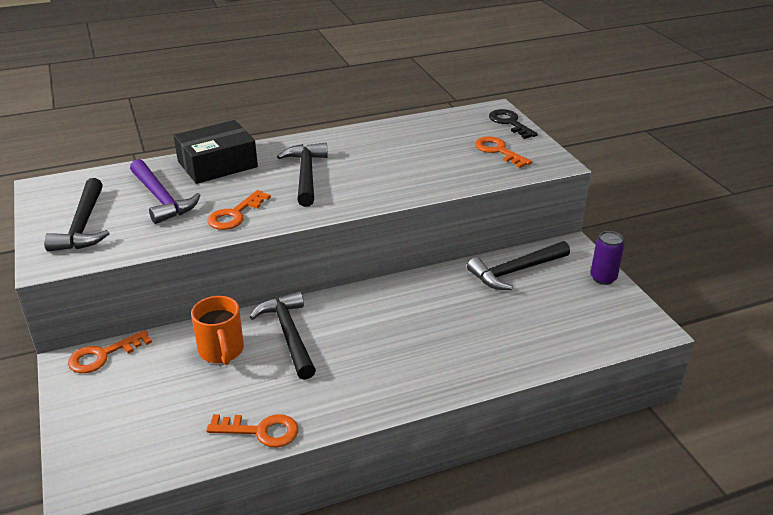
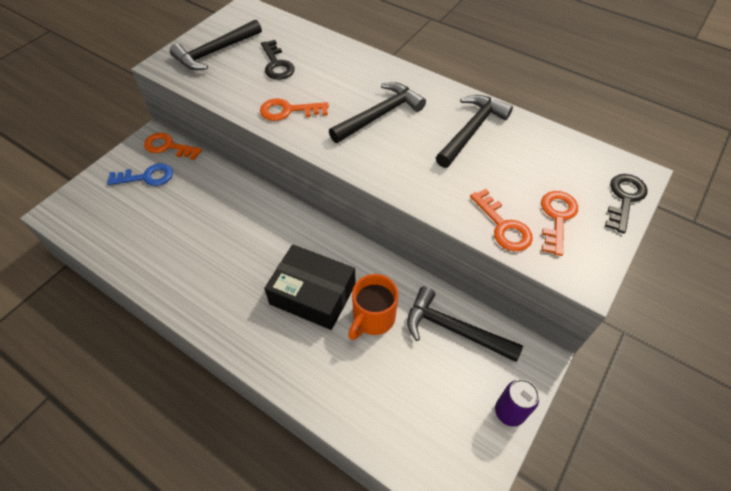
camera: 55 degrees right, 20 degrees up
purple hammer [130,159,200,224] -> black key [261,40,294,80]
black box [174,120,258,184] -> black box moved to [264,244,356,330]
orange mug [191,296,244,365] -> orange mug moved to [348,274,398,340]
orange key [206,414,298,447] -> orange key moved to [470,189,533,251]
black hammer [250,291,316,380] -> black hammer moved to [436,95,513,168]
none -> blue key [107,163,173,186]

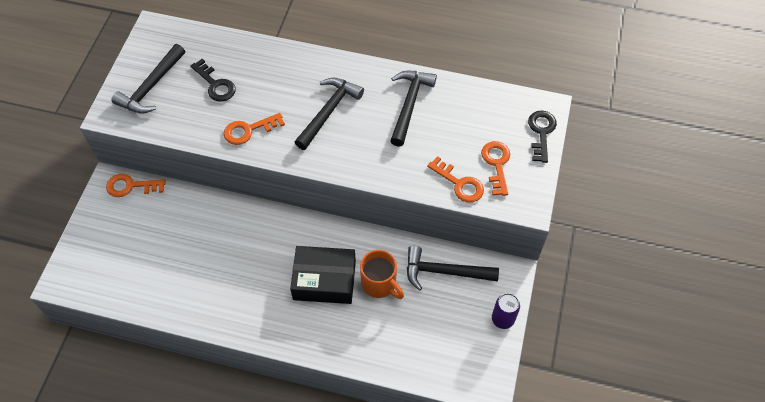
camera: 20 degrees left, 5 degrees up
blue key [107,163,173,186] -> none
orange mug [348,274,398,340] -> orange mug turned 60 degrees counterclockwise [360,250,404,299]

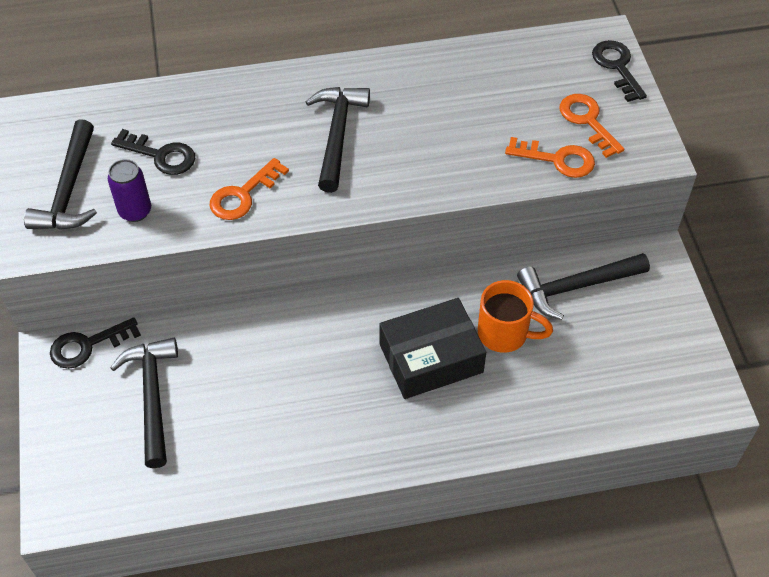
camera: 25 degrees left, 5 degrees down
orange key [106,174,166,197] -> black key [50,317,141,369]
black hammer [390,71,437,147] -> black hammer moved to [110,338,178,468]
purple can [492,293,520,329] -> purple can moved to [108,159,151,222]

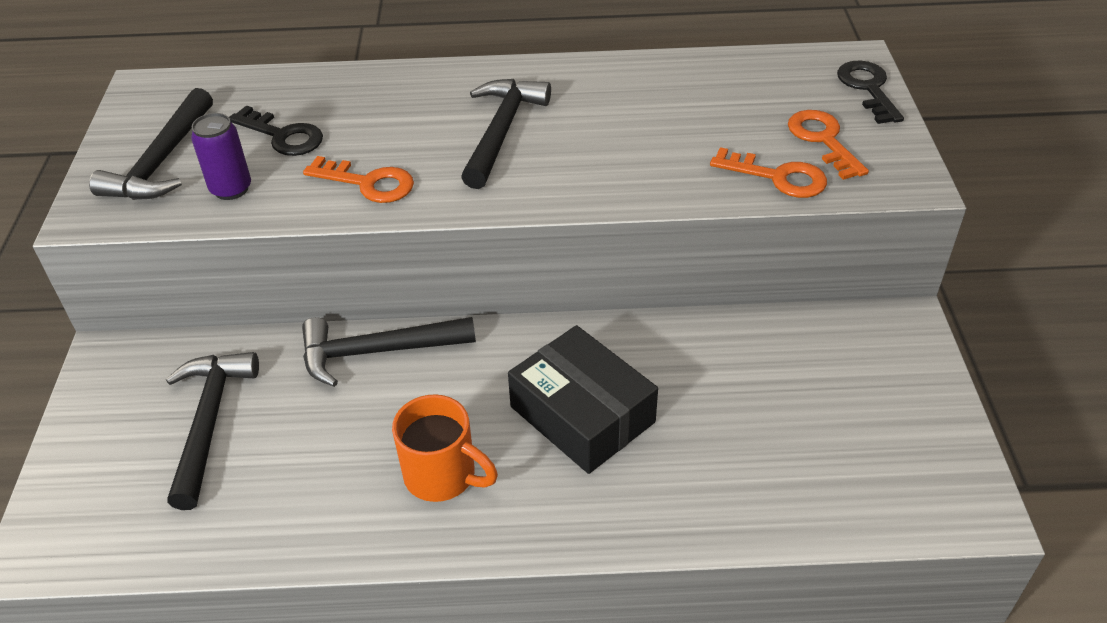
camera: 10 degrees right, 10 degrees down
black key [50,317,141,369] -> none
orange key [210,158,289,220] -> orange key turned 120 degrees counterclockwise [303,156,414,203]
black box [379,298,486,399] -> black box turned 60 degrees clockwise [508,325,658,474]
orange mug [478,280,553,353] -> orange mug moved to [392,394,498,502]
black hammer [517,253,650,320] -> black hammer moved to [302,317,476,387]

